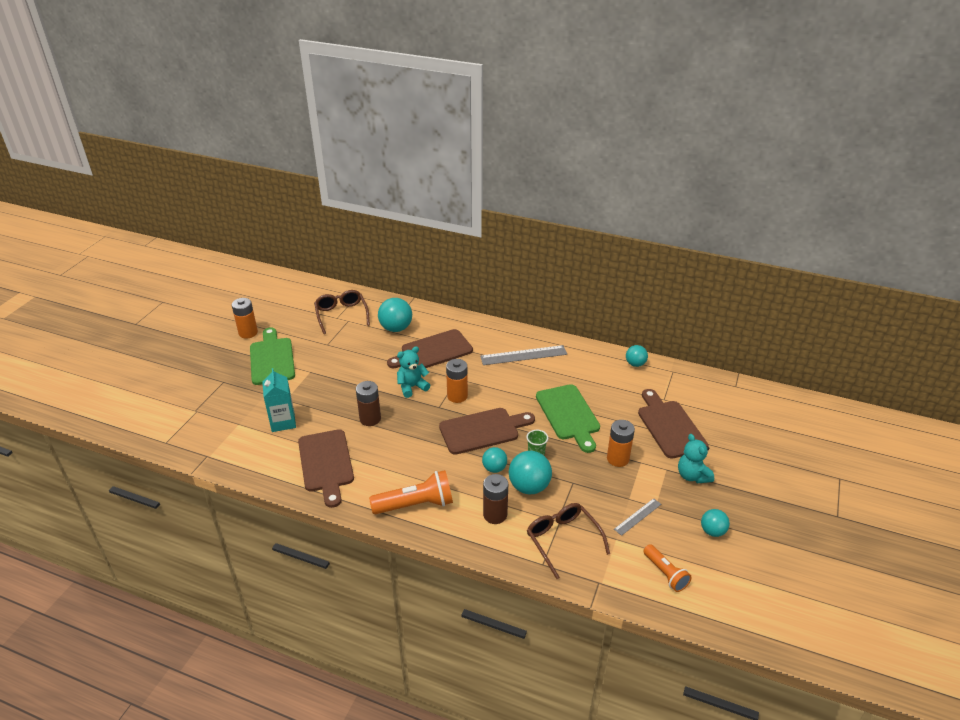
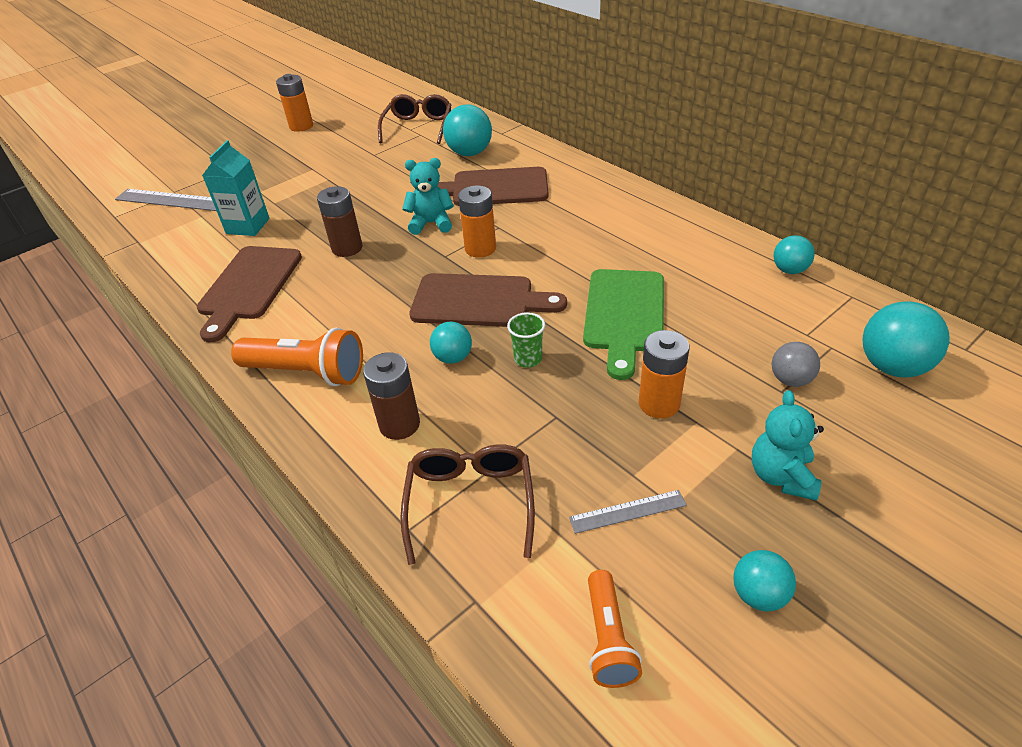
camera: 30 degrees right, 5 degrees up
green cutting board [250,327,295,385] -> none
grey ruler [480,345,567,365] -> grey ruler moved to [115,189,216,211]
turquoise ball [509,451,552,494] -> turquoise ball moved to [863,301,949,377]
brown cutting board [638,389,708,459] -> grey ball [772,342,820,387]

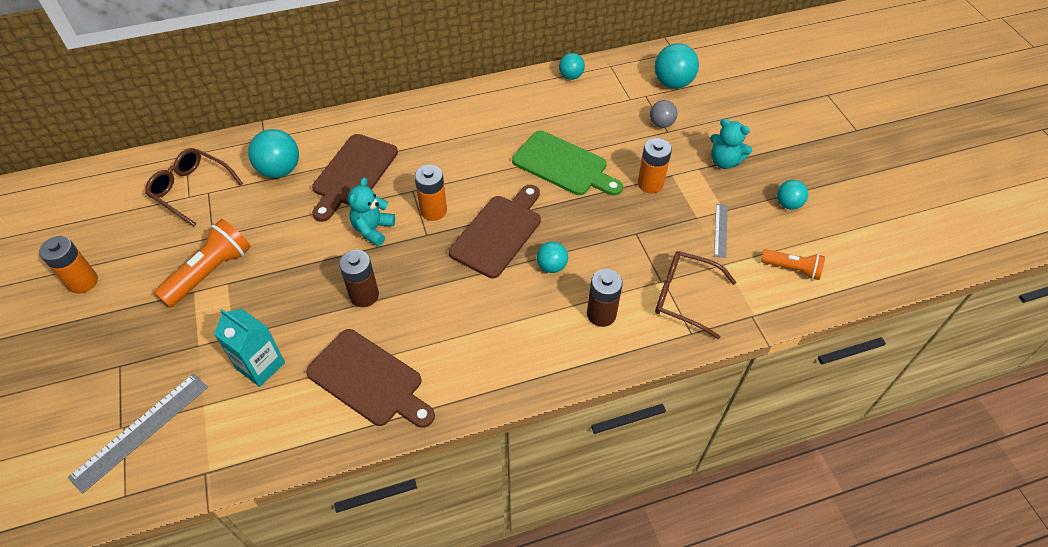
camera: 70 degrees left, 10 degrees up
orange flashlight [231,328,363,386] -> orange flashlight moved to [154,219,251,307]
green cup [507,312,545,368] -> none

